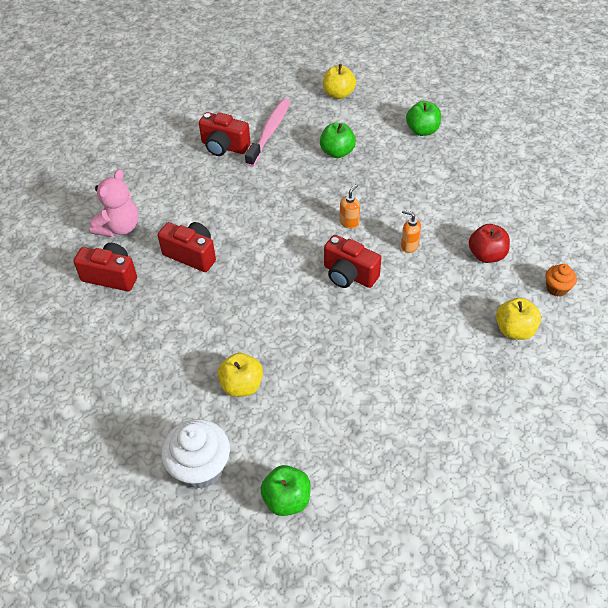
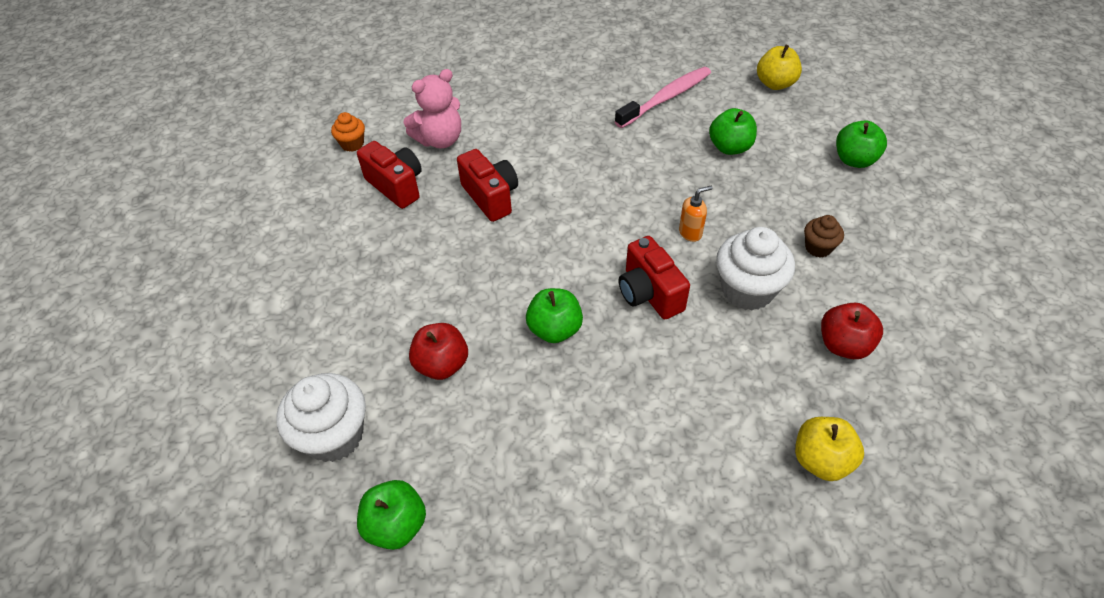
camera: 30 degrees right, 0 degrees up
red camera [199,112,251,156] -> none
yellow apple [217,353,263,397] -> red apple [409,323,468,380]
orange soap dispenser [401,210,421,253] -> white cupcake [716,227,795,310]
orange cupcake [545,264,577,297] -> orange cupcake moved to [331,112,365,152]
none -> green apple [526,288,583,343]
none -> brown cupcake [804,215,844,258]

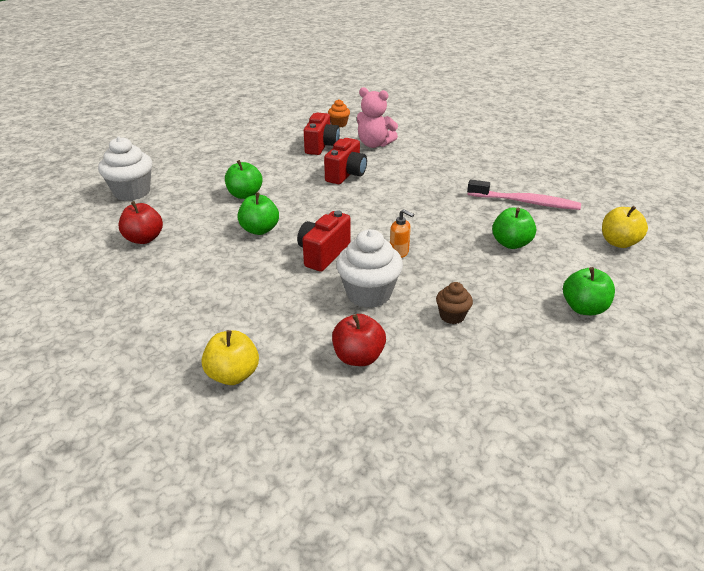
camera: 55 degrees right, 15 degrees down
green apple [357,480,426,550] -> green apple moved to [225,160,262,199]
red apple [409,323,468,380] -> red apple moved to [119,201,163,244]

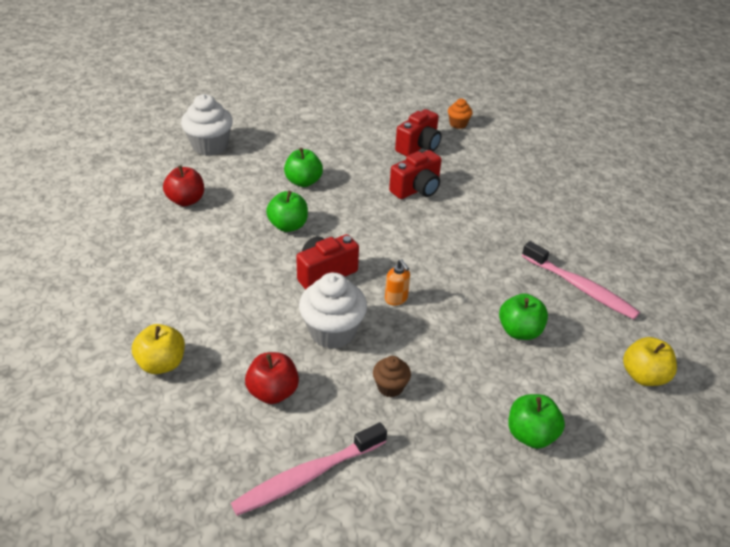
camera: 25 degrees right, 5 degrees up
pink teddy bear [357,87,398,148] -> none
none -> pink toothbrush [231,422,387,516]

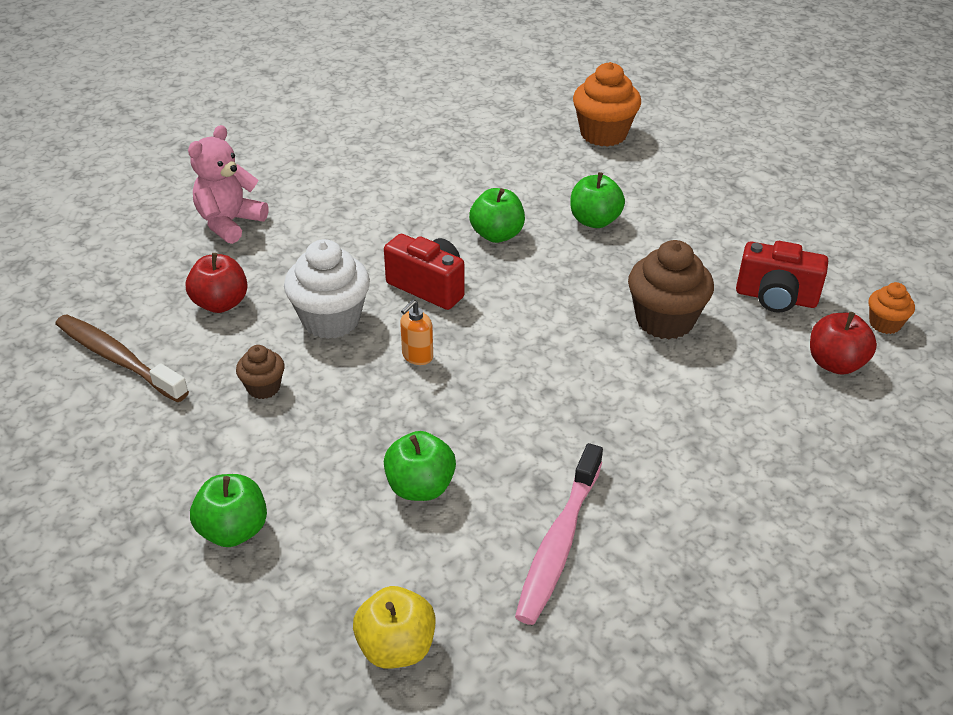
camera: 70 degrees right, 0 degrees up
yellow apple [132,324,185,374] -> pink teddy bear [188,125,268,244]
red apple [163,165,204,206] -> red apple moved to [810,312,877,375]
white cupcake [181,94,233,156] -> orange cupcake [573,62,641,147]
pink toothbrush [231,422,387,516] -> brown toothbrush [55,314,189,402]
red camera [389,150,442,199] -> brown cupcake [628,240,714,339]

